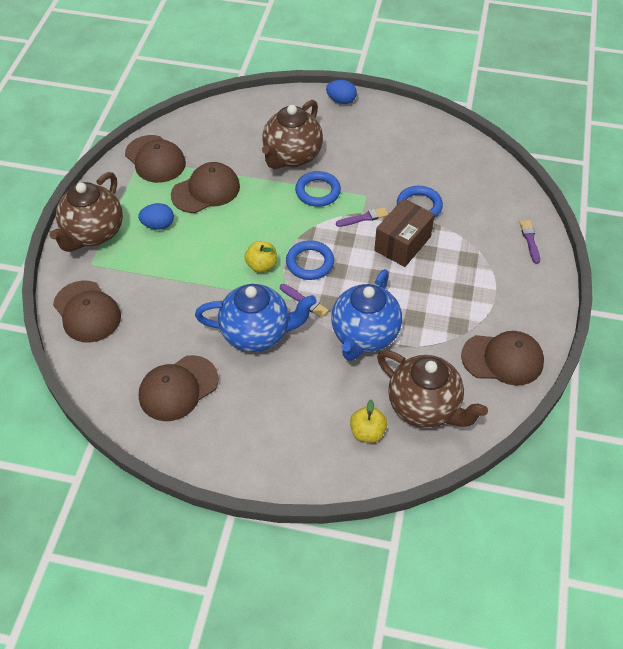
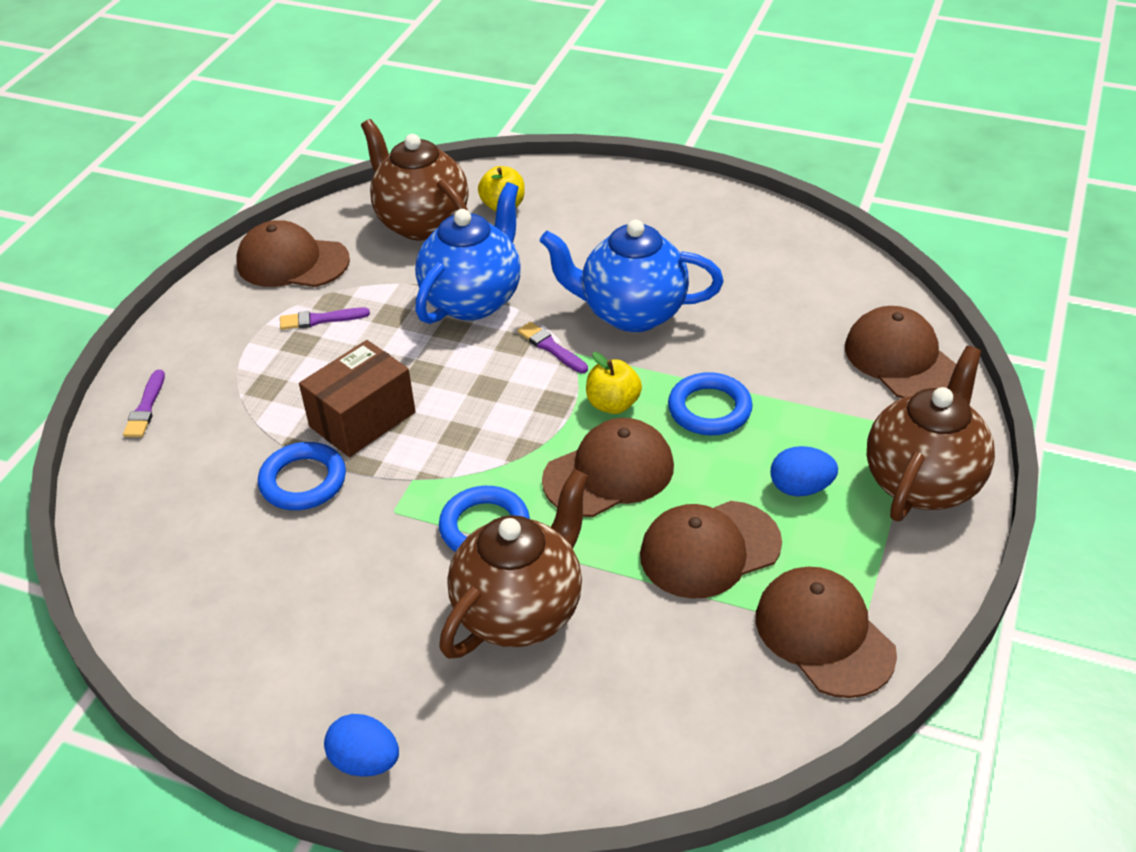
camera: 170 degrees left, 10 degrees down
brown cap [139,355,218,421] -> brown cap moved to [542,418,674,517]
blue ring [286,240,334,280] -> blue ring moved to [668,372,753,435]
purple brush [336,207,389,227] -> purple brush moved to [280,307,370,330]

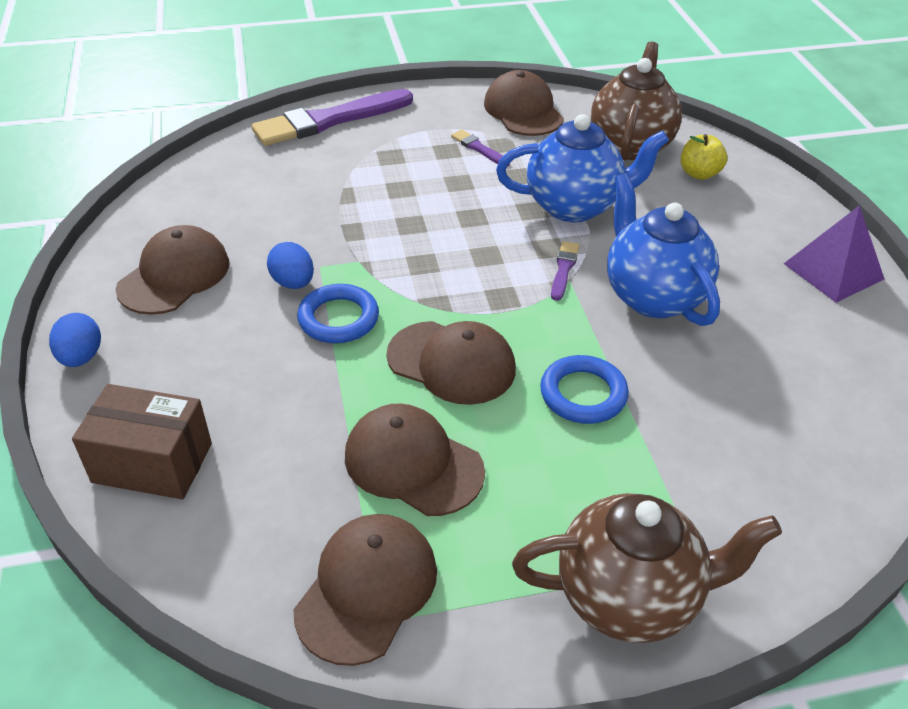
camera: 55 degrees right, 0 degrees up
purple brush [123,370,165,437] -> purple brush [252,89,413,146], size x2.31
blue ring [258,442,346,510] -> none
brown box [299,340,416,457] -> brown box moved to [72,384,212,499]
brown teapot [439,469,589,659] -> none
yellow apple [586,352,642,414] -> none
blue egg [770,446,838,496] -> blue egg moved to [267,242,314,289]
brown cap [845,306,956,398] -> brown cap moved to [116,225,229,315]
none -> purple pyramid [784,205,884,303]

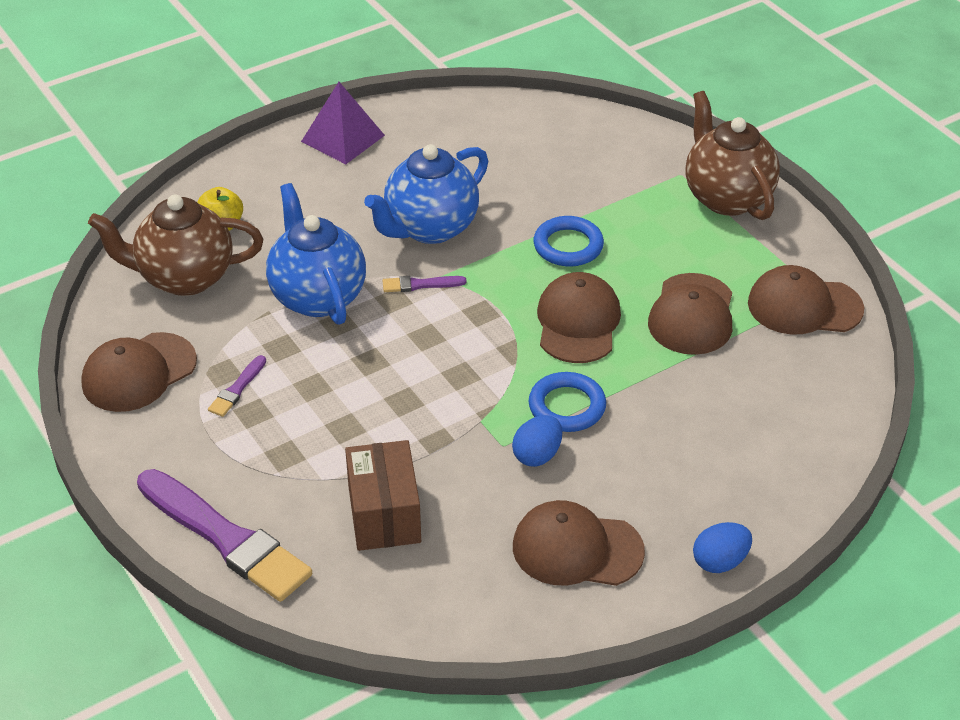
camera: 110 degrees left, 0 degrees up
brown box [72,384,212,499] -> brown box moved to [345,440,421,551]

